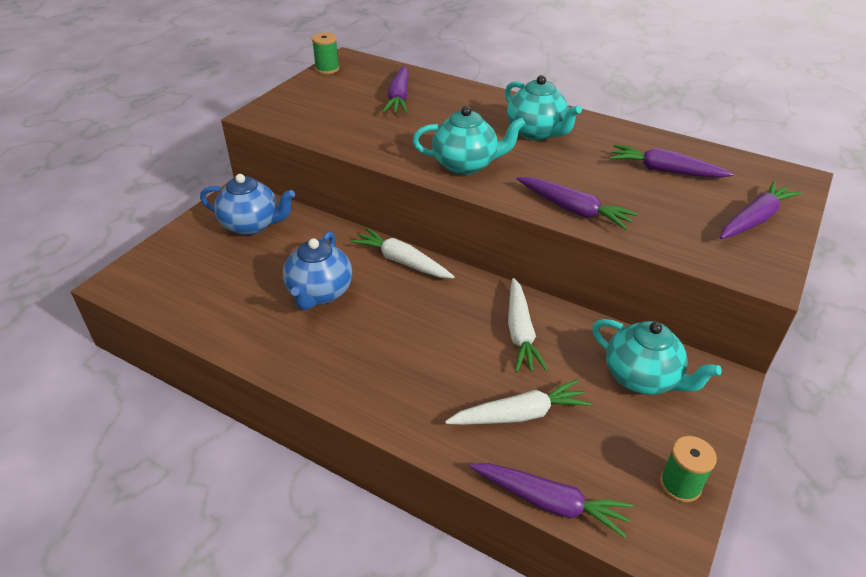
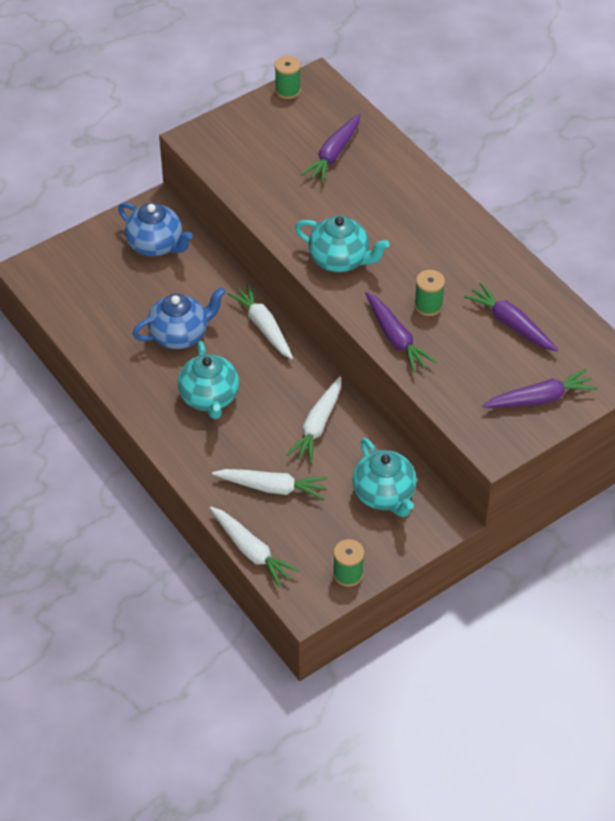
camera: 25 degrees right, 10 degrees up
blue teapot [283,231,352,310] -> blue teapot turned 150 degrees counterclockwise [133,287,226,349]
purple carrot [469,463,633,538] -> white carrot [210,507,300,587]
turquoise teapot [505,75,582,141] -> turquoise teapot moved to [178,341,239,419]
none -> green spool [414,270,445,316]

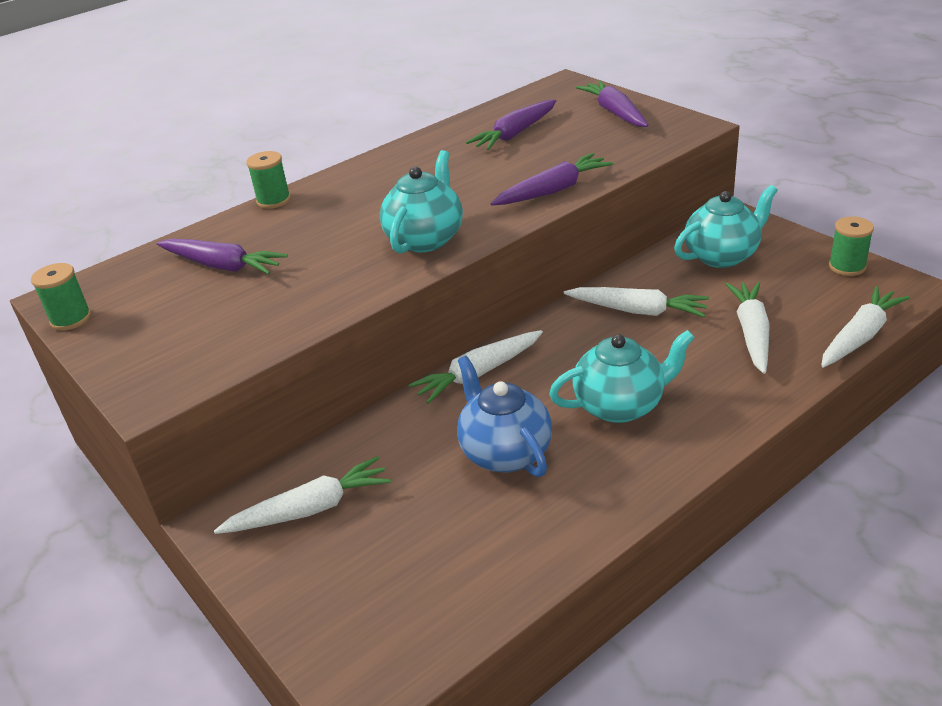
camera: 90 degrees left, 15 degrees down
blue teapot [118,202,193,256] -> white carrot [214,456,391,534]
green spool [414,270,445,316] -> green spool moved to [246,151,291,209]

